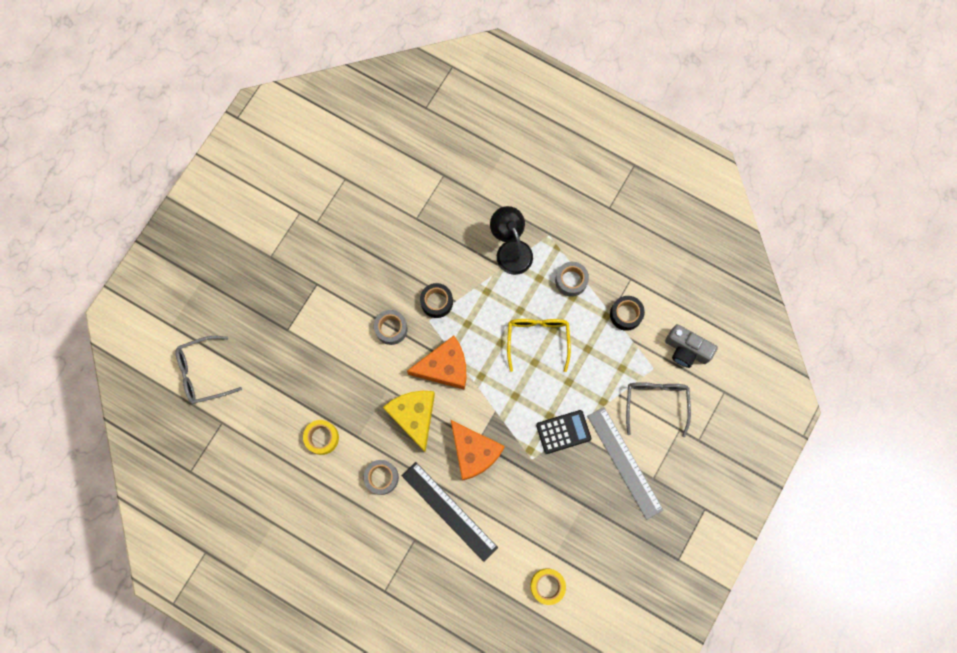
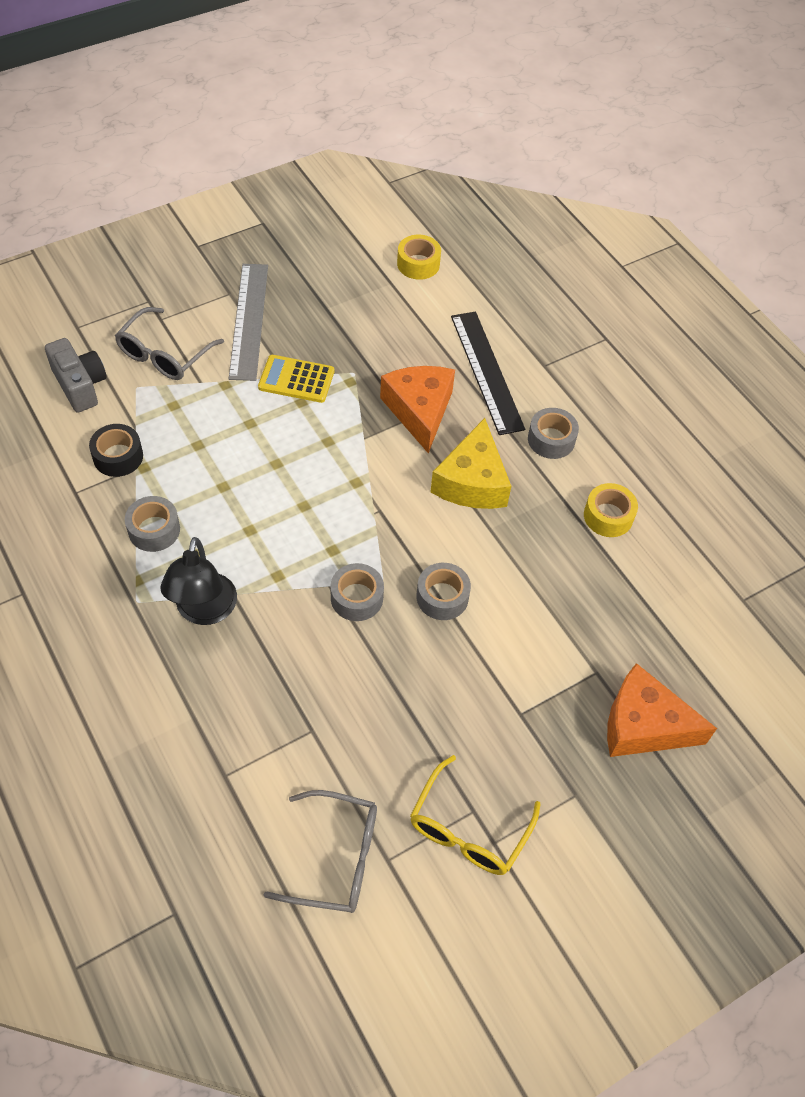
camera: 155 degrees left, 20 degrees down
grey glasses [175,336,242,404] -> grey glasses moved to [264,790,377,913]
orange cheese [407,336,466,390] -> orange cheese moved to [607,663,717,757]
black tape [420,283,453,318] -> grey tape [330,563,384,621]
yellow glasses [507,319,571,372] -> yellow glasses moved to [410,755,540,875]
black calculator [536,410,591,454] -> yellow calculator [258,355,334,403]

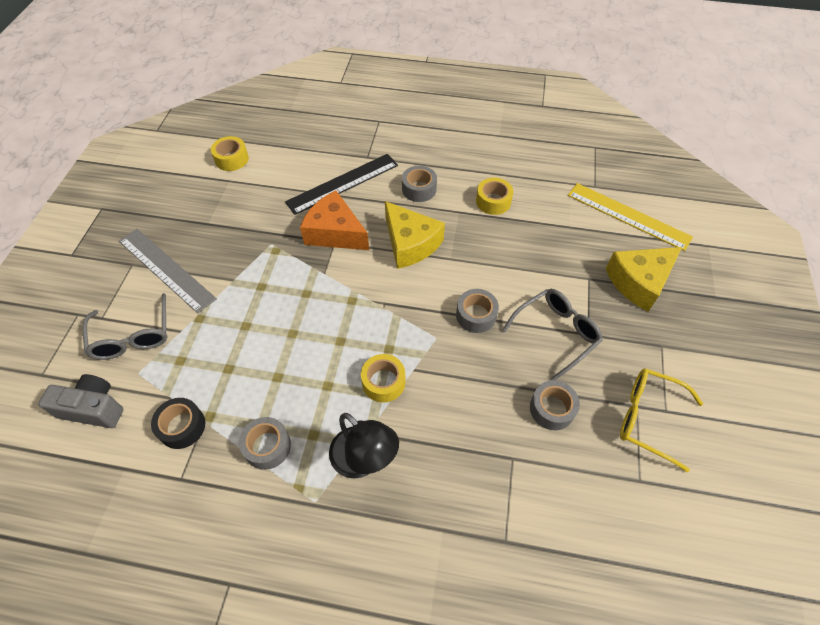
camera: 45 degrees left, 0 degrees up
yellow calculator [258,355,334,403] -> none
grey glasses [264,790,377,913] -> grey glasses moved to [502,289,603,380]
grey tape [330,563,384,621] -> grey tape moved to [530,380,580,430]
yellow glasses [410,755,540,875] -> yellow glasses turned 135 degrees clockwise [620,368,703,472]
black ruler [451,312,525,435] -> black ruler turned 60 degrees counterclockwise [285,154,398,215]
orange cheese [607,663,717,757] -> yellow cheese [605,247,682,312]
none -> yellow tape [361,354,405,403]
none -> yellow ruler [568,183,693,251]

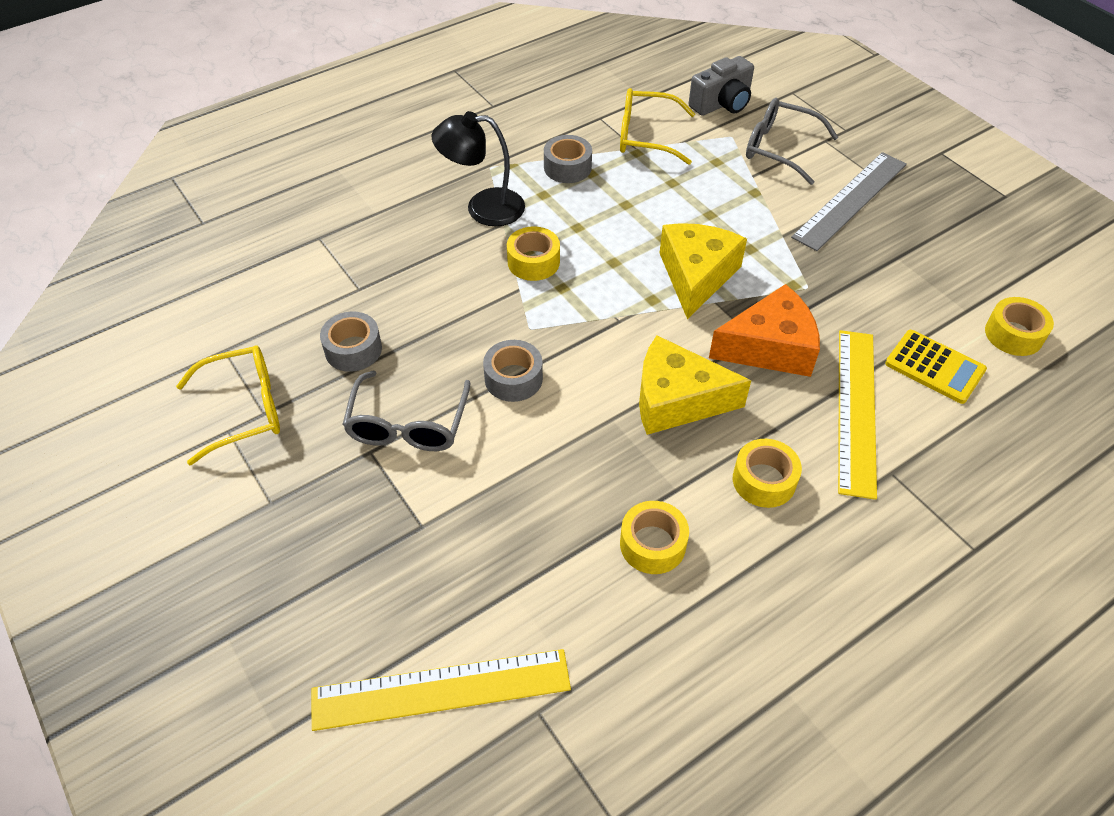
camera: 135 degrees right, 5 degrees down
grey ruler [119,229,217,313] -> grey ruler turned 45 degrees counterclockwise [791,152,907,251]
black tape [151,398,205,449] -> yellow glasses [620,88,695,165]
black ruler [285,154,398,215] -> yellow ruler [838,330,877,500]
grey tape [402,166,437,202] -> yellow tape [733,439,802,508]
yellow cheese [605,247,682,312] -> yellow cheese moved to [660,223,747,319]
none -> yellow calculator [885,330,987,404]

